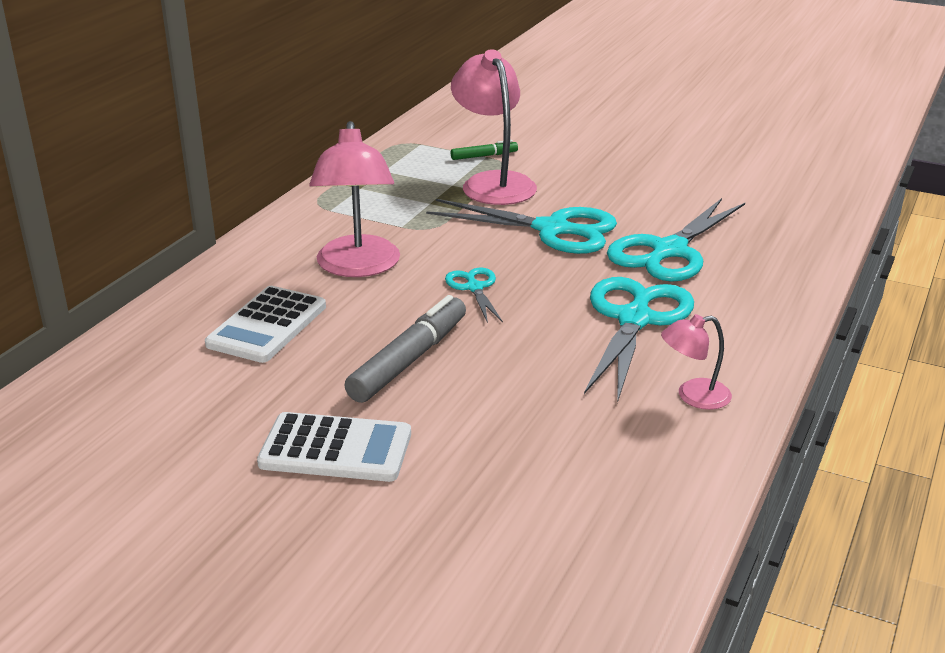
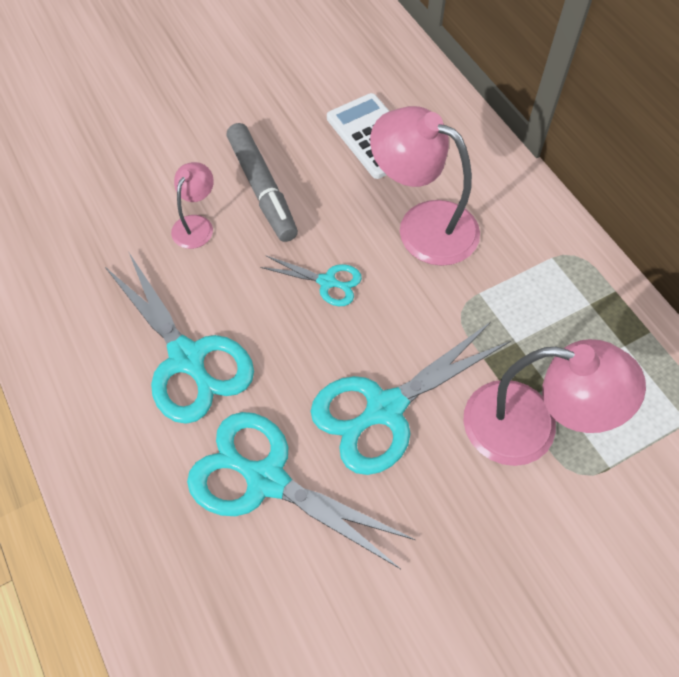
camera: 125 degrees right, 30 degrees up
white calculator [257,412,411,482] -> none
green marker [451,140,518,160] -> none
turquoise scissors [607,198,745,282] -> turquoise scissors turned 45 degrees counterclockwise [187,412,416,569]
pink lamp [661,314,732,410] -> pink lamp moved to [171,162,214,249]

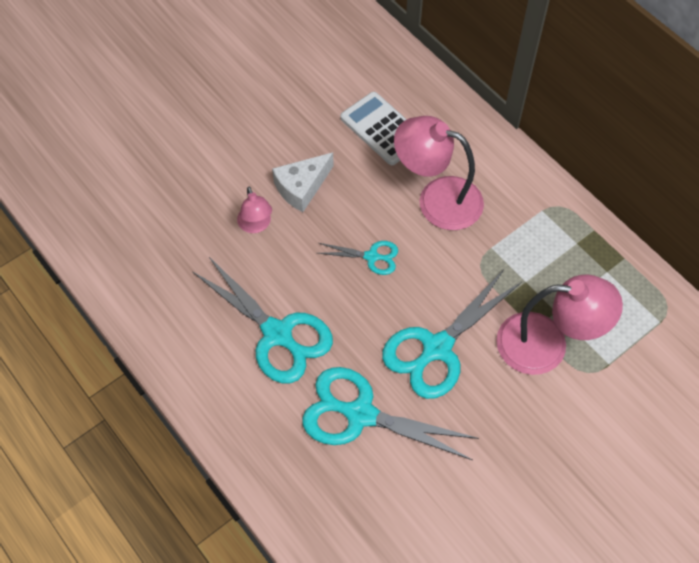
camera: 10 degrees left, 0 degrees up
pink lamp [171,162,214,249] -> pink lamp turned 150 degrees clockwise [237,186,272,233]
grey marker [226,123,298,242] -> white cheese [272,152,334,212]

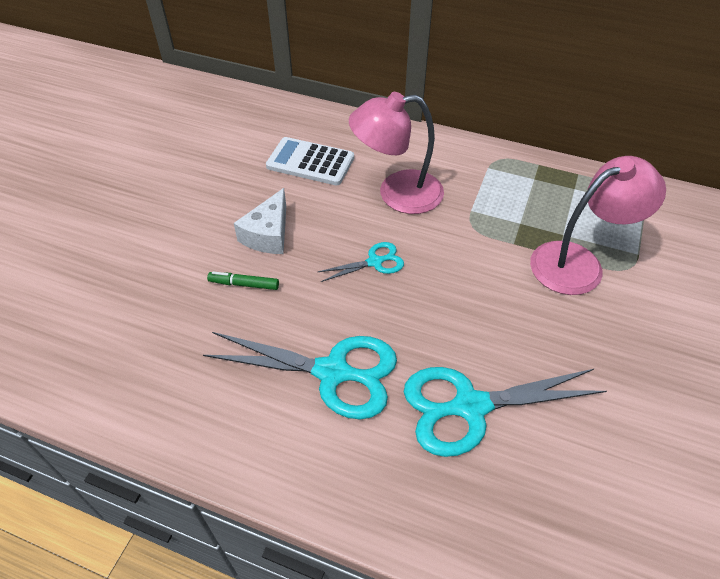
camera: 30 degrees left, 10 degrees down
pink lamp [237,186,272,233] -> green marker [207,271,279,290]
turquoise scissors [382,270,522,399] -> none

